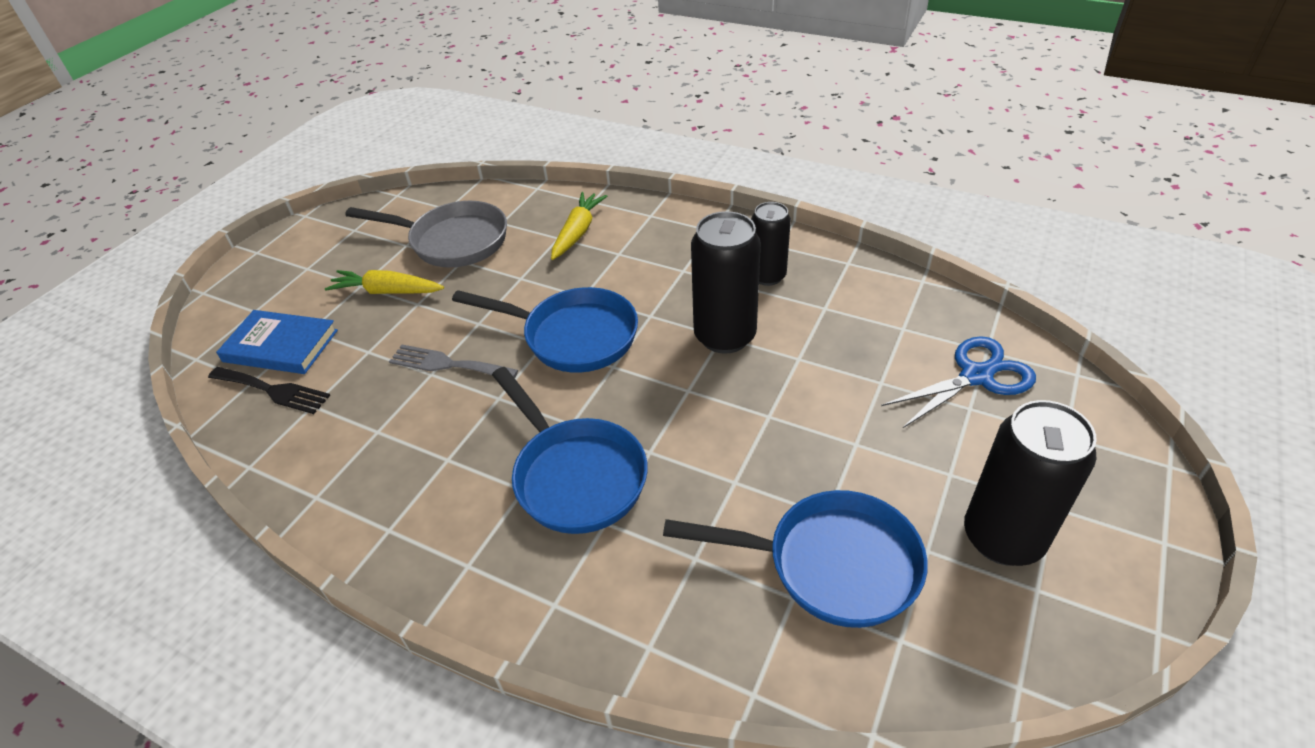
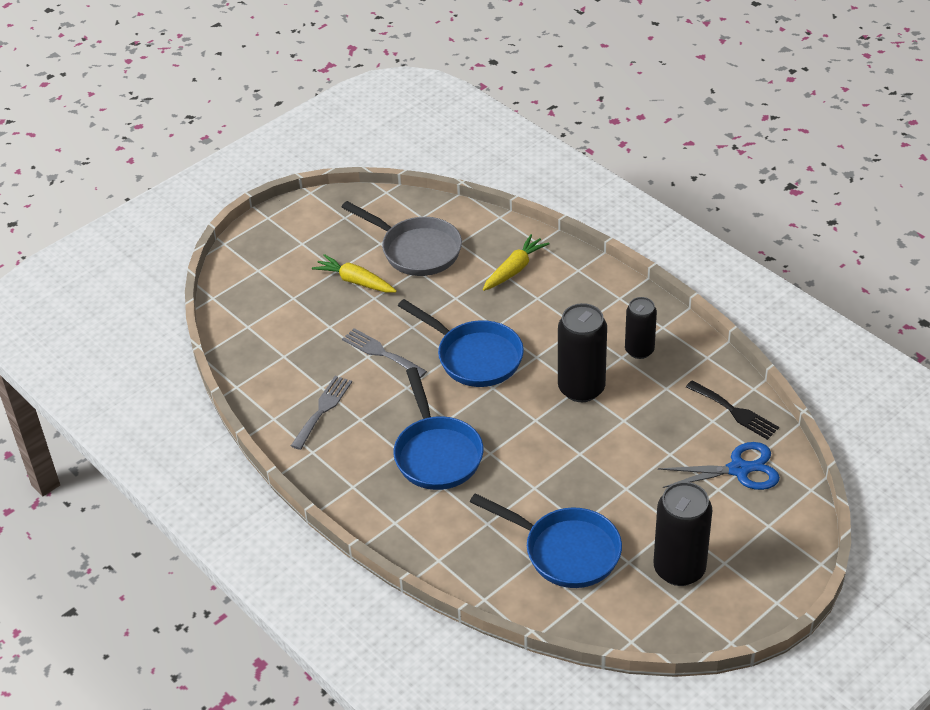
camera: 20 degrees right, 0 degrees up
black fork [208,367,331,414] -> black fork moved to [686,380,779,440]
blue book [216,310,338,374] -> none
none -> grey fork [291,376,352,450]

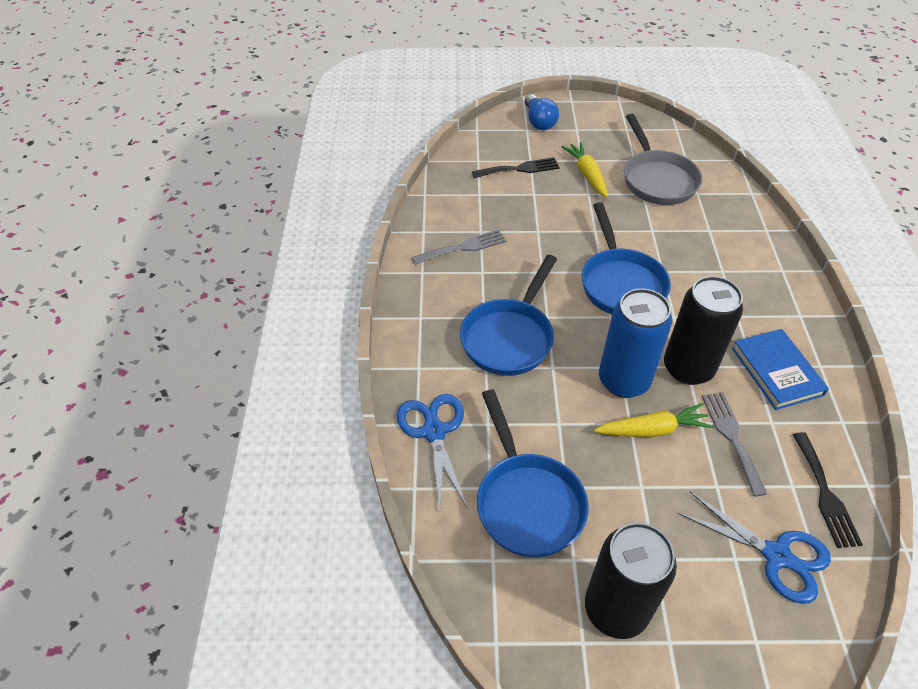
camera: 40 degrees right, 5 degrees up
grey fork [342,328,427,378] -> grey fork moved to [702,392,767,497]
yellow carrot [482,234,550,291] -> yellow carrot moved to [594,403,713,437]
black can [625,297,657,359] -> blue book [732,329,829,410]
none -> blue scissors [396,394,467,509]
none -> black fork [472,157,560,178]
none -> blue light bulb [525,94,559,130]
none -> blue can [599,288,672,398]

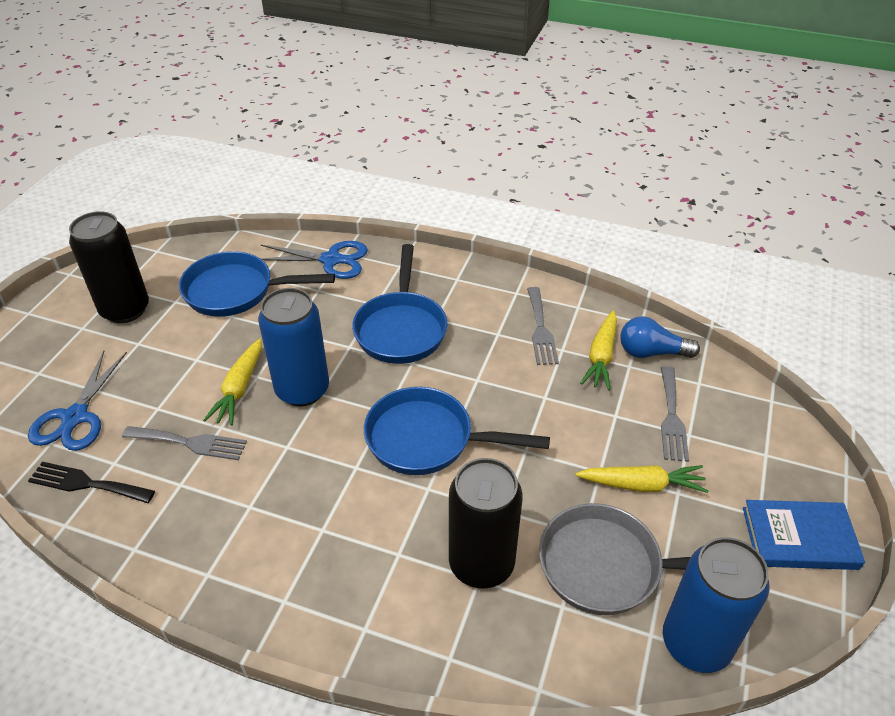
camera: 110 degrees right, 5 degrees down
blue pan [460,255,557,376] -> blue pan turned 135 degrees counterclockwise [352,244,447,364]
black fork [472,157,560,178] -> grey fork [661,366,689,462]
blue light bulb [525,94,559,130] -> blue light bulb moved to [620,316,700,358]
black can [664,276,743,385] -> black can moved to [449,458,522,589]
blue scissors [678,492,831,604] -> blue scissors turned 45 degrees counterclockwise [28,351,127,451]
blue book [732,329,829,410] -> blue book moved to [743,500,865,570]
none -> yellow carrot [580,310,617,390]
none -> blue can [663,537,770,673]

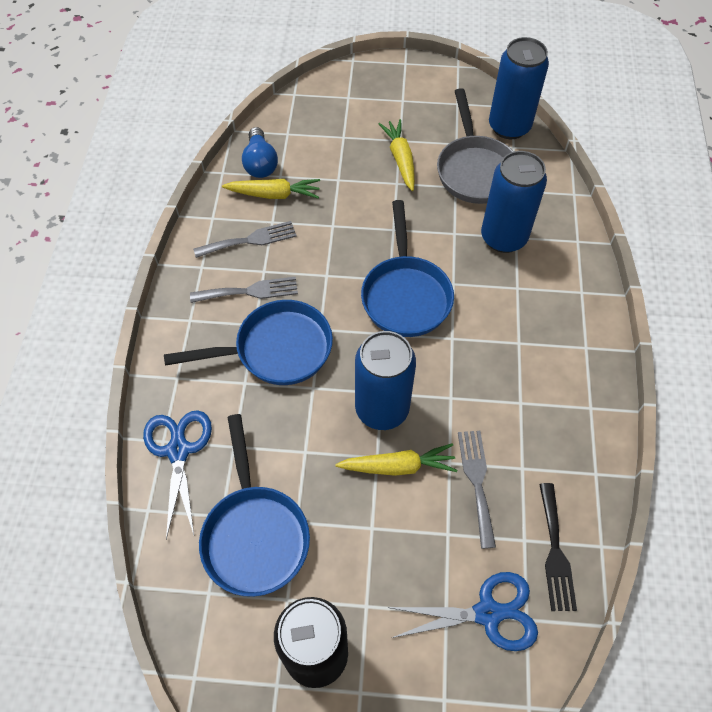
camera: 105 degrees left, 15 degrees up
black can [449,458,522,589] -> blue can [481,151,547,253]
grey fork [661,366,689,462] -> grey fork moved to [190,277,298,303]
blue book [743,500,865,570] -> none

